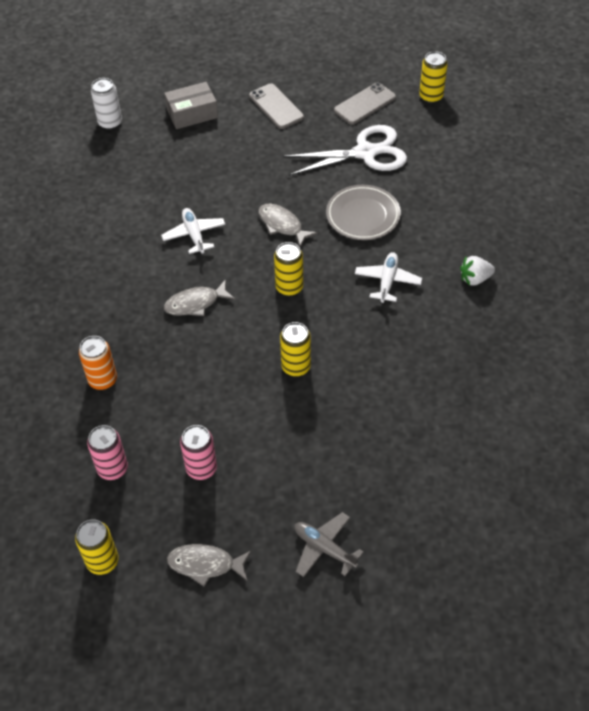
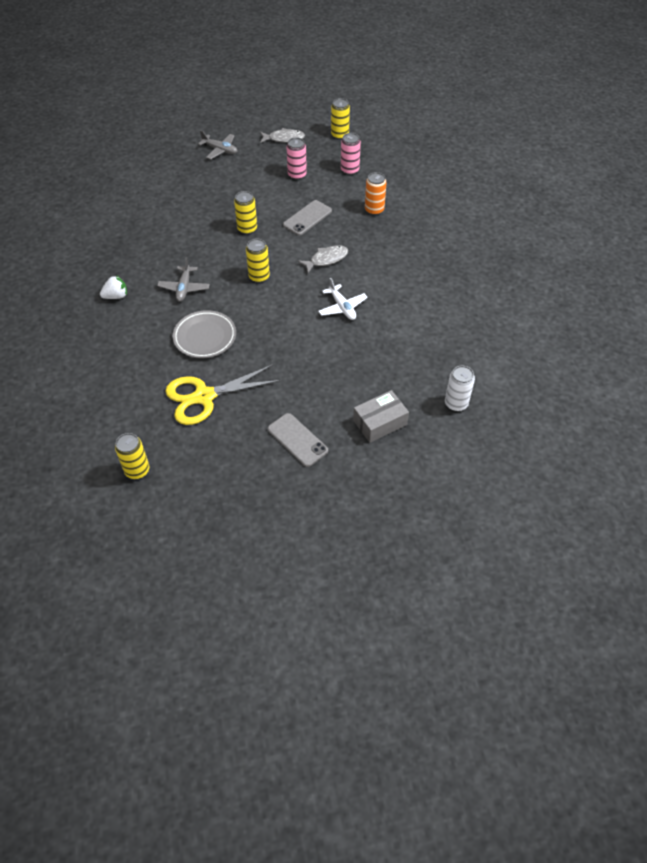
camera: 170 degrees right, 0 degrees up
grey fish [259,204,318,247] -> none
white scissors [283,125,407,176] -> yellow scissors [165,364,281,425]
grey phone [334,82,396,125] -> grey phone moved to [283,200,332,235]
white plane [355,252,422,303] -> grey plane [157,257,210,302]

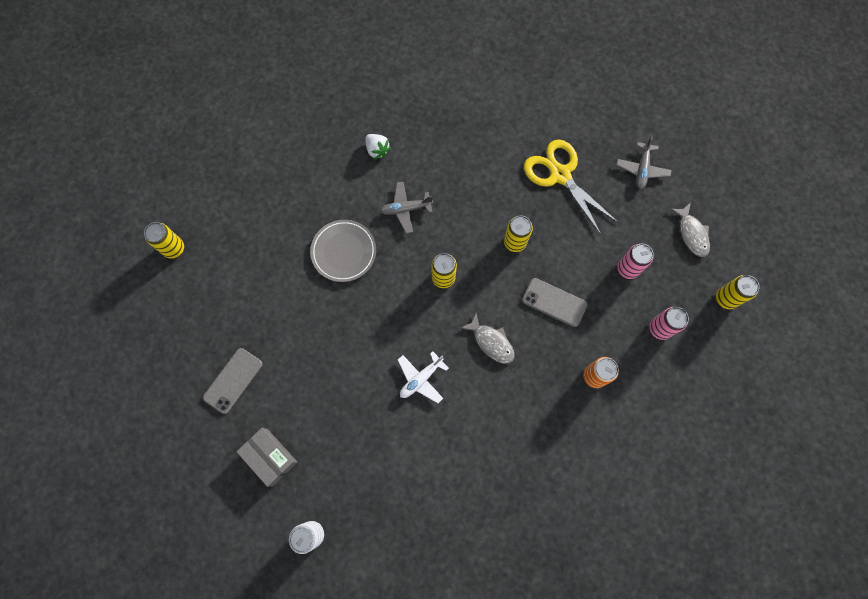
camera: 75 degrees right, 20 degrees up
yellow scissors [165,364,281,425] -> yellow scissors moved to [524,139,618,235]

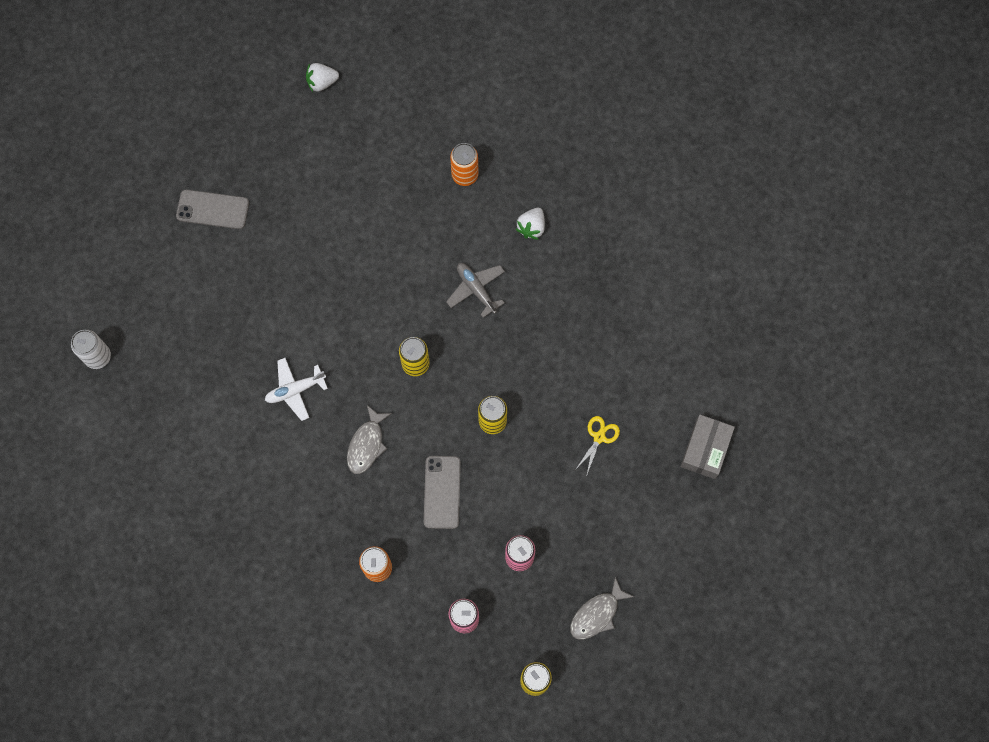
camera: 65 degrees right, 0 degrees up
yellow can [144,222,184,259] -> white strawberry [306,63,339,92]
grey box [236,428,298,487] -> grey box moved to [680,415,735,479]
grey plate [310,220,376,282] -> none
white plane [398,351,449,403] -> white plane turned 45 degrees counterclockwise [265,358,328,421]
yellow scissors [524,139,618,235] -> yellow scissors [576,416,620,477], size x0.46
grey plane [616,136,672,189] -> none
none -> orange can [450,143,479,186]

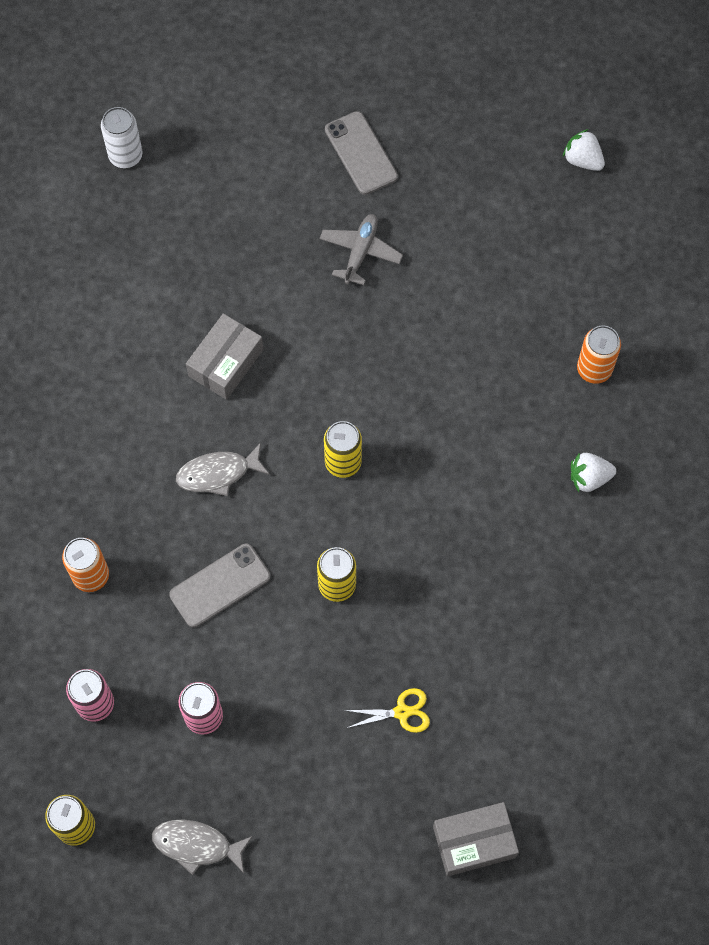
camera: 55 degrees right, 5 degrees down
white plane [265,358,328,421] -> grey box [186,313,263,400]
grey plane [446,263,505,318] -> grey plane moved to [319,214,403,285]

